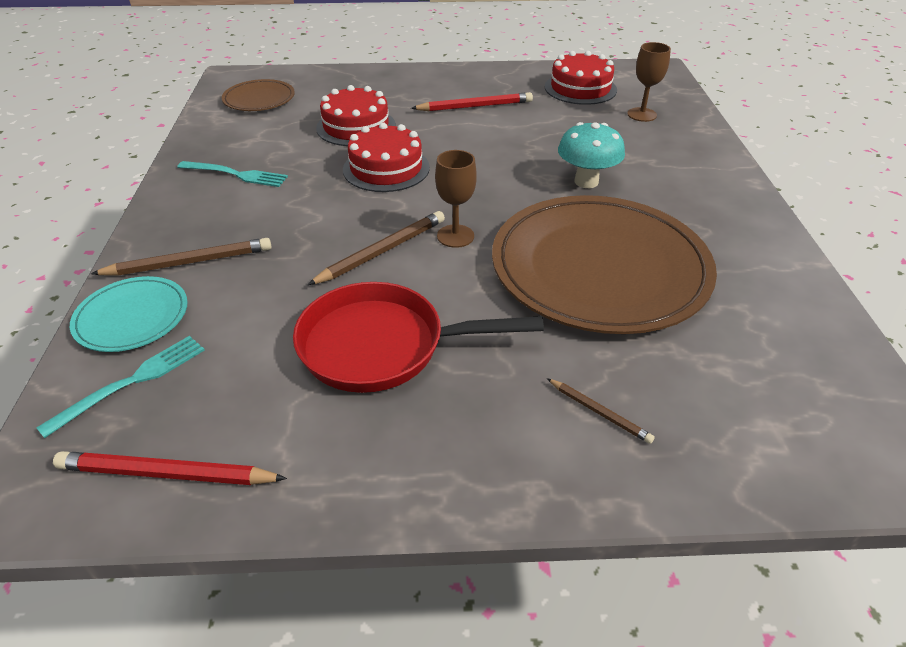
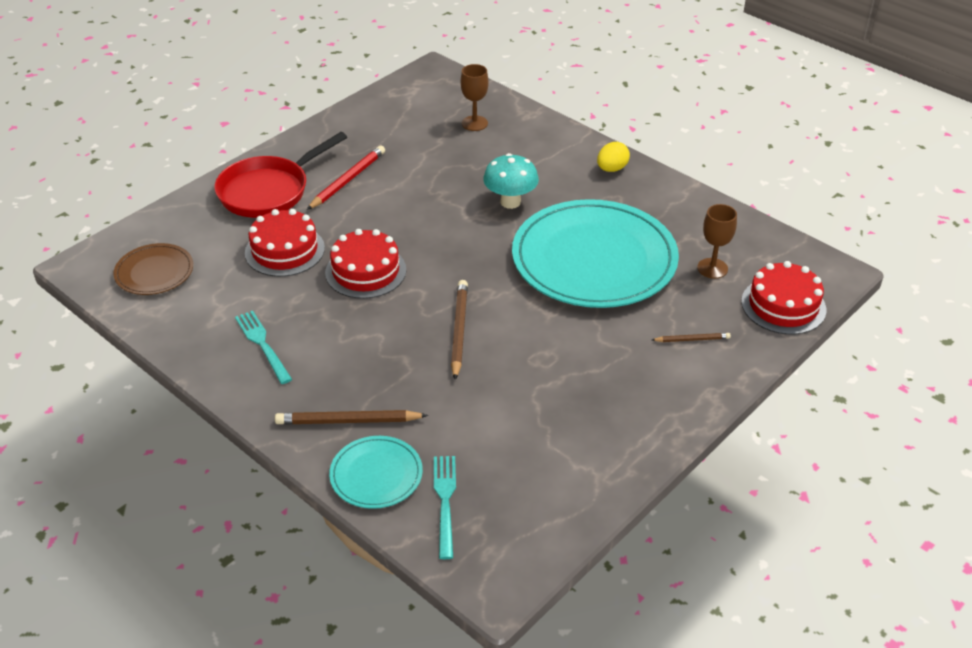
camera: 45 degrees left, 0 degrees up
red pencil [53,451,287,485] -> none
brown pencil [91,238,272,276] -> brown pencil turned 120 degrees counterclockwise [275,410,428,424]
turquoise fork [177,161,288,187] -> turquoise fork turned 90 degrees counterclockwise [235,311,292,384]
red pan [293,282,544,393] -> red pan moved to [215,132,347,218]
brown goblet [435,150,477,248] -> brown goblet moved to [697,204,737,279]
brown plate [492,195,717,334] -> turquoise plate [512,199,679,308]
red cake [545,51,617,105] -> red cake moved to [741,261,826,335]
none -> yellow egg [597,142,630,172]

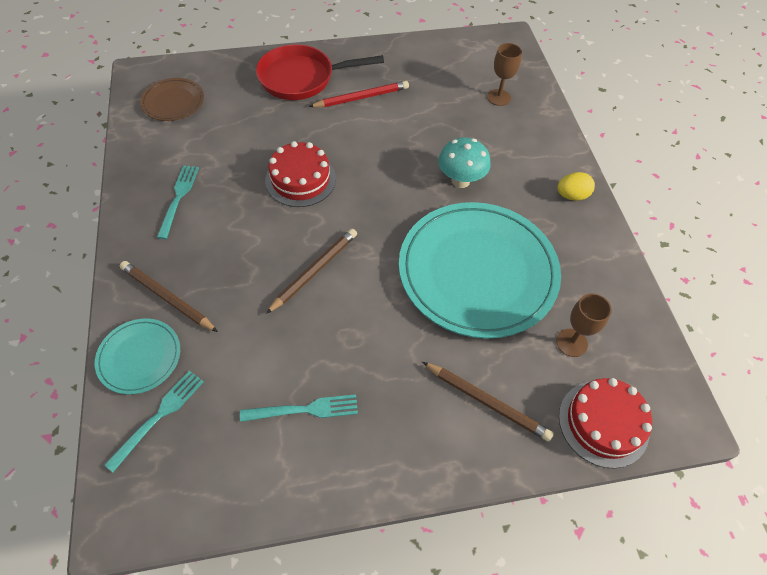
camera: 35 degrees right, 15 degrees up
red cake [245,209,325,277] -> none
brown pencil [652,333,731,342] -> brown pencil [423,362,554,442], size x1.77
none -> turquoise fork [240,394,358,422]

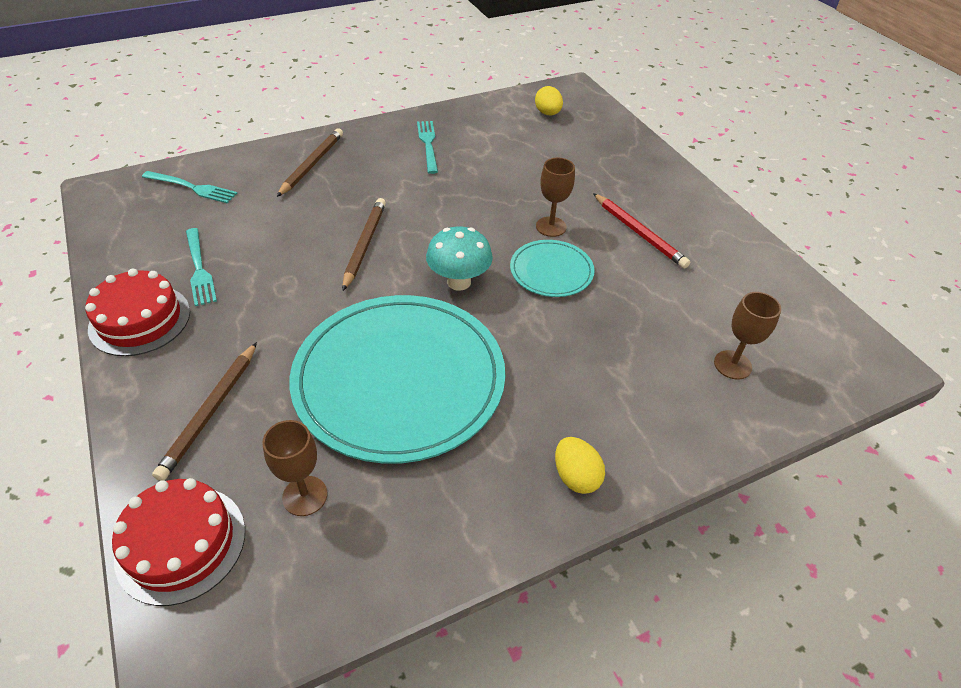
camera: 75 degrees right, 10 degrees down
turquoise plate [95,318,180,394] -> turquoise plate moved to [510,240,594,297]
brown plate [140,78,204,121] -> yellow egg [535,86,563,115]
turquoise fork [157,165,199,239] -> turquoise fork turned 90 degrees counterclockwise [417,121,438,174]
red pan [256,45,384,100] -> none
red cake [265,141,336,207] -> red cake moved to [85,269,190,356]
brown pencil [266,228,357,314] -> brown pencil turned 105 degrees counterclockwise [342,198,386,291]
turquoise mushroom [438,138,491,188] -> turquoise mushroom moved to [426,227,493,291]
none -> brown goblet [536,158,575,237]

